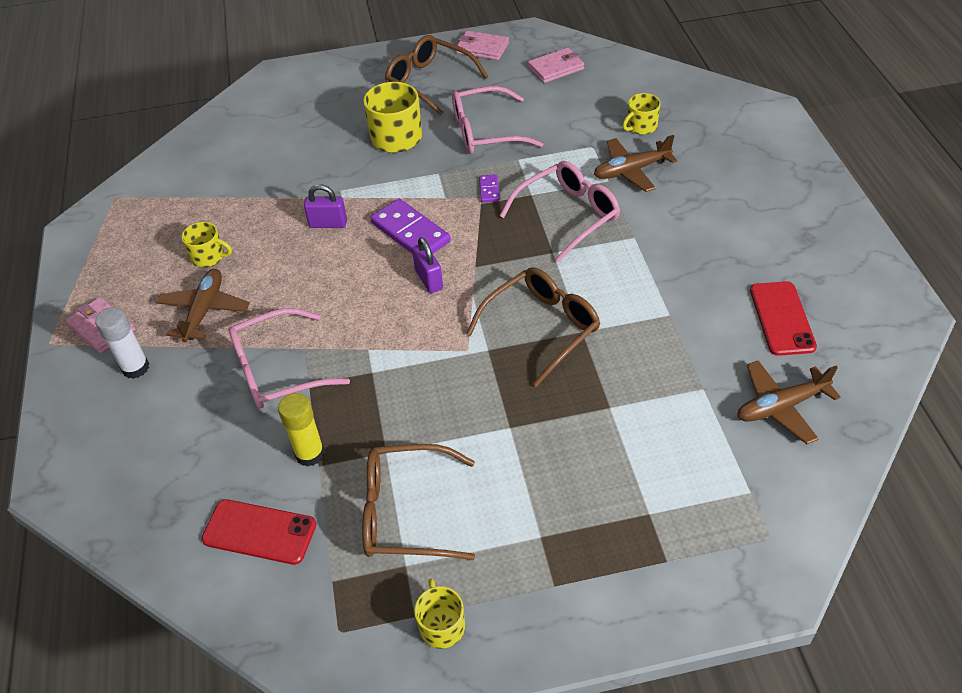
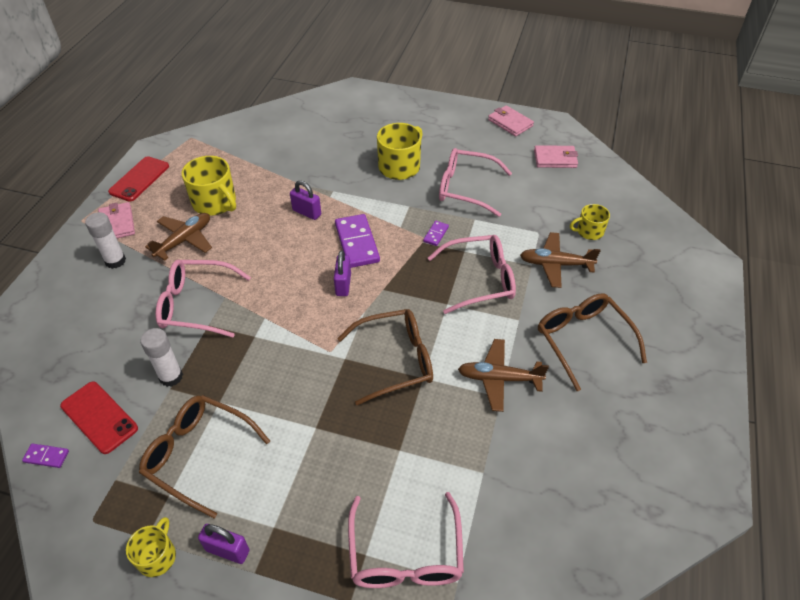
camera: 25 degrees right, 0 degrees up
yellow mug [181,222,232,267] -> yellow mug [182,156,236,216], size x1.71
yellow glue stick [278,393,325,467] -> white glue stick [140,328,183,387]
brown glasses [385,35,488,115] -> brown glasses moved to [538,294,647,391]
brown plane [737,360,841,444] -> brown plane moved to [458,339,549,412]
red phone [750,281,817,356] -> red phone moved to [108,156,169,202]
none -> purple domino [22,443,69,468]
none -> purple padlock [198,524,250,564]
none -> pink glasses [348,492,464,588]

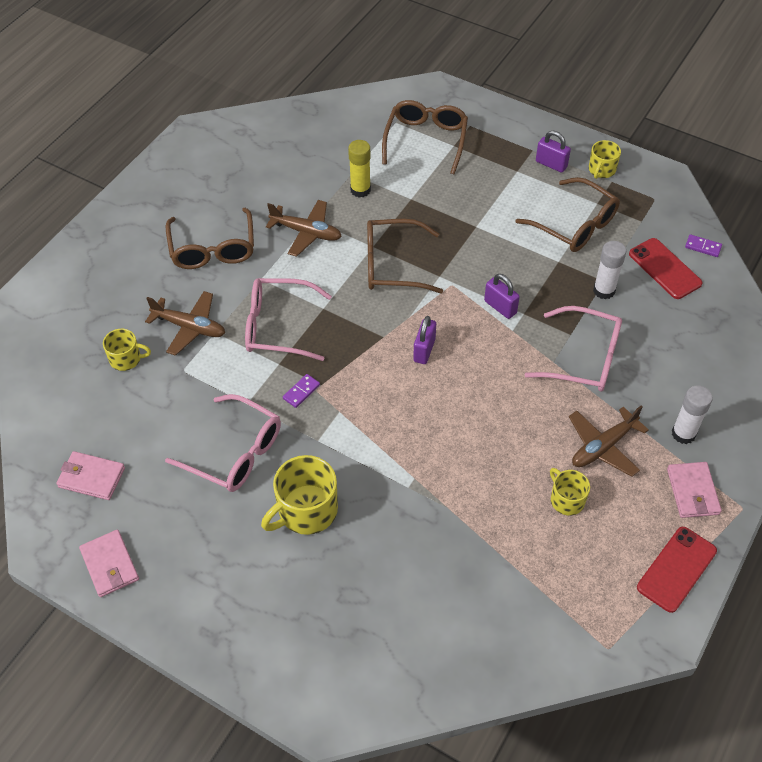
camera: 165 degrees left, 5 degrees up
yellow mug [182,156,236,216] -> yellow mug [550,468,590,515], size x0.58
purple padlock [290,180,321,220] -> purple padlock moved to [484,274,520,319]
purple domino [335,214,380,268] -> none
pink glasses [348,492,464,588] -> brown glasses [382,100,468,174]
none -> yellow glue stick [348,140,371,198]

